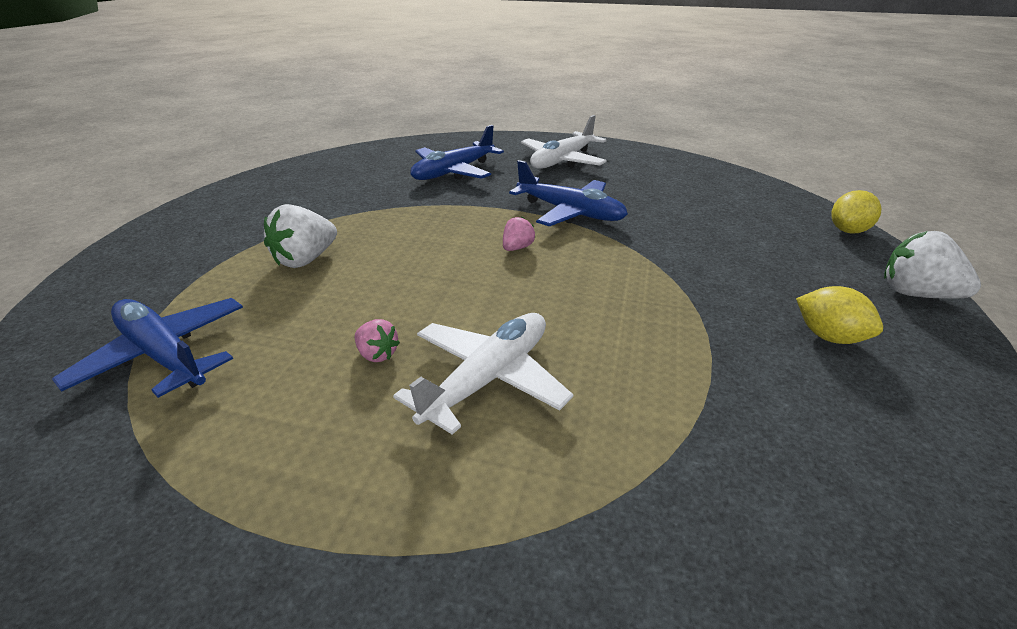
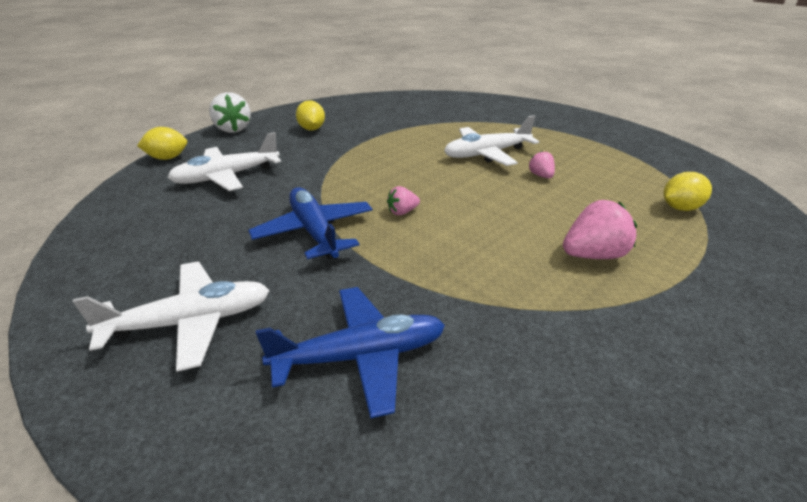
camera: 150 degrees left, 0 degrees up
blue plane [52,298,243,398] -> yellow lemon [663,172,712,211]
white strawberry [264,204,337,268] -> pink strawberry [563,200,637,259]
none -> white plane [167,132,281,191]

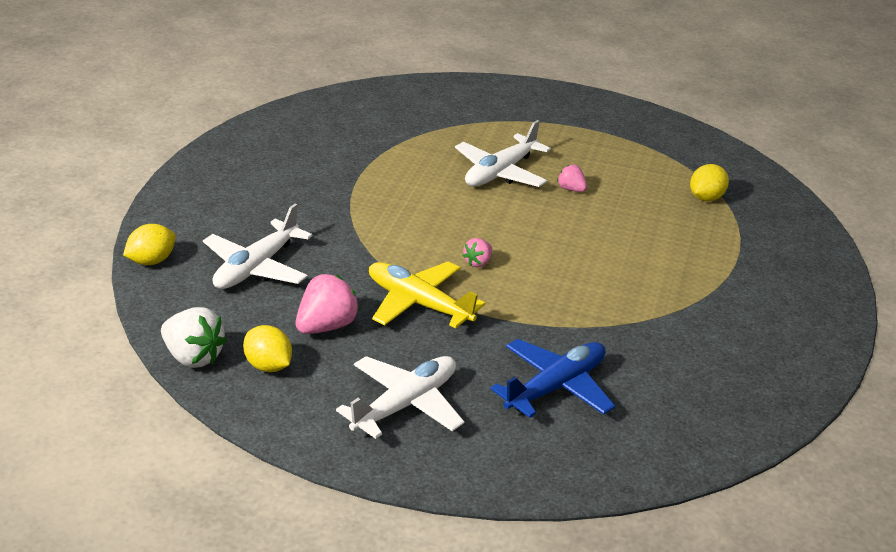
camera: 30 degrees left, 0 degrees up
white strawberry [209,92,251,133] -> white strawberry moved to [161,307,227,368]
blue plane [248,187,373,259] -> yellow plane [369,261,485,328]
yellow lemon [296,100,325,130] -> yellow lemon moved to [243,325,292,372]
pink strawberry [563,200,637,259] -> pink strawberry moved to [296,274,360,334]

